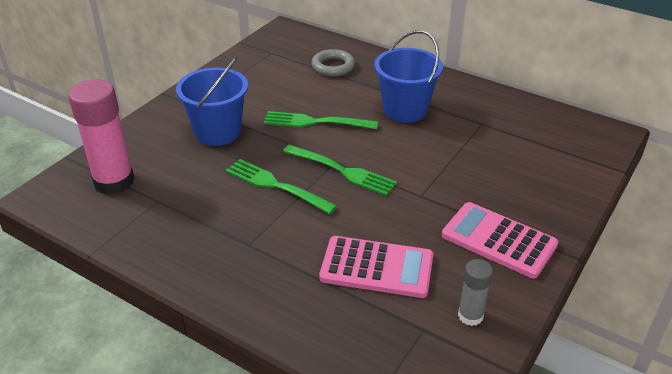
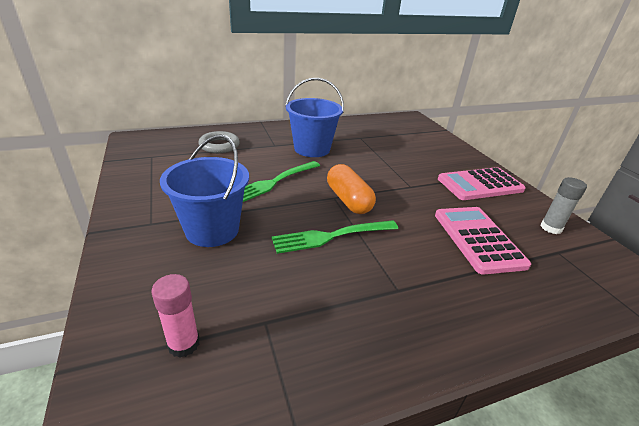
camera: 55 degrees left, 5 degrees down
pink glue stick [68,79,134,195] -> pink glue stick [151,274,200,358], size x0.52
green fork [283,145,397,196] -> orange capsule [327,164,376,214]
pink calculator [319,236,433,298] -> pink calculator turned 60 degrees counterclockwise [435,207,531,275]

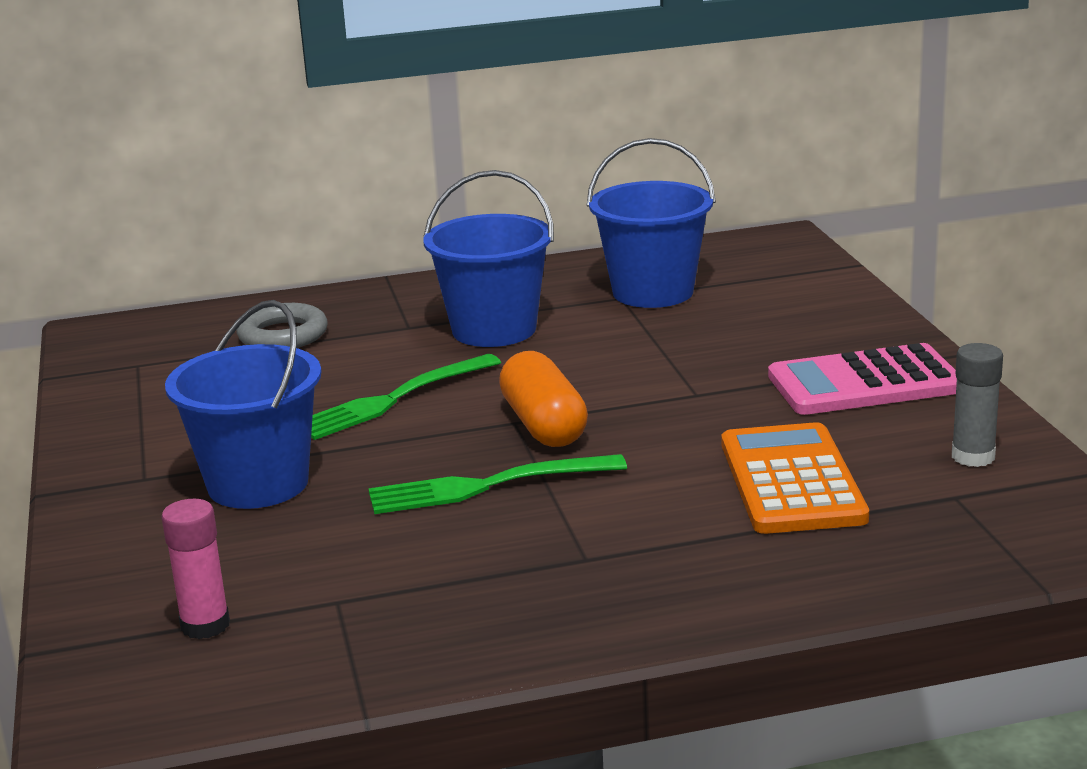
camera: 10 degrees right, 10 degrees down
pink calculator [435,207,531,275] -> orange calculator [722,422,869,534]
none -> blue bucket [587,138,716,308]

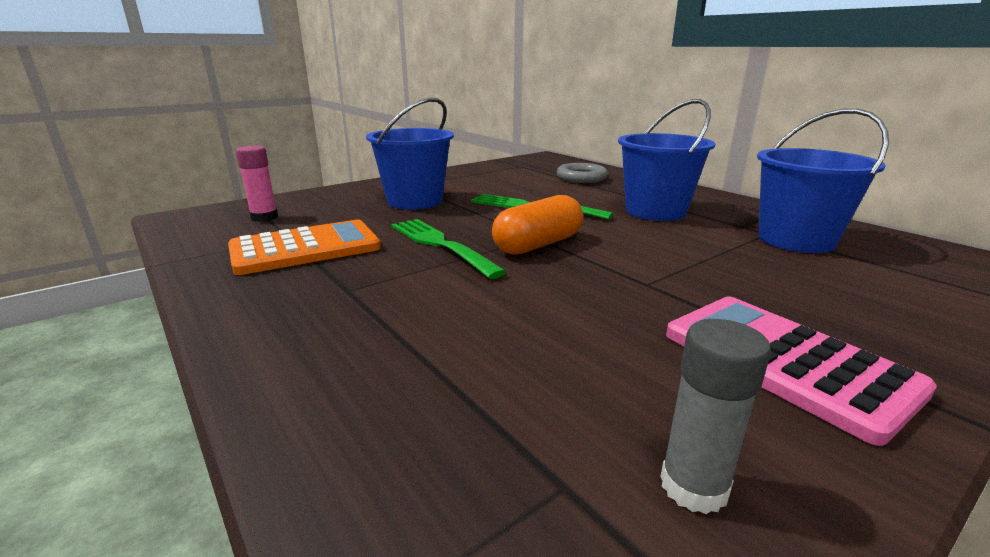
camera: 65 degrees right, 0 degrees up
orange calculator [722,422,869,534] -> orange calculator moved to [228,220,381,275]

